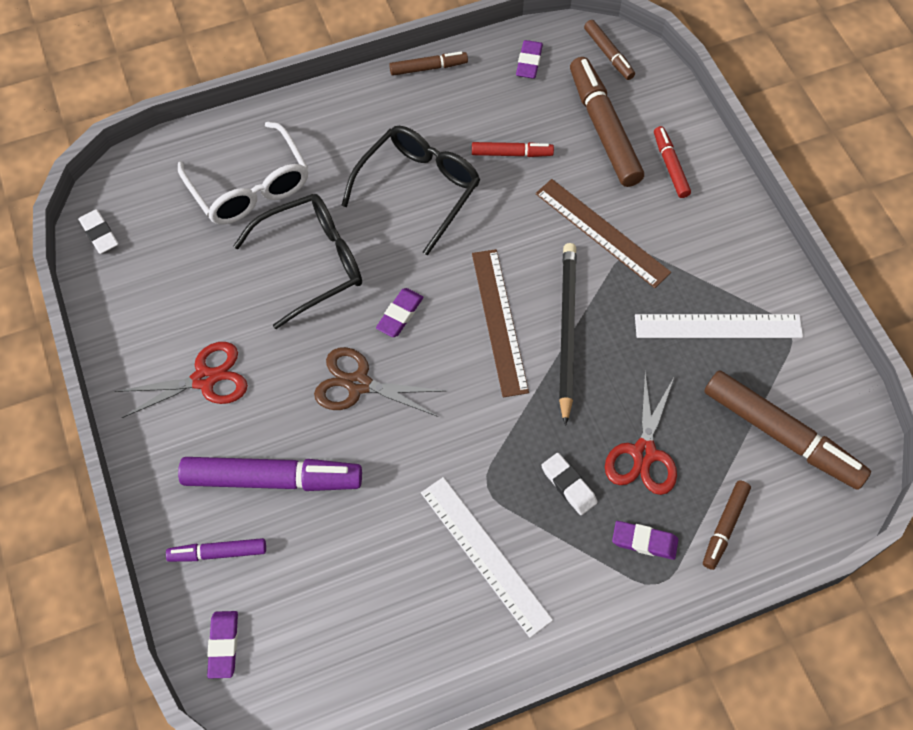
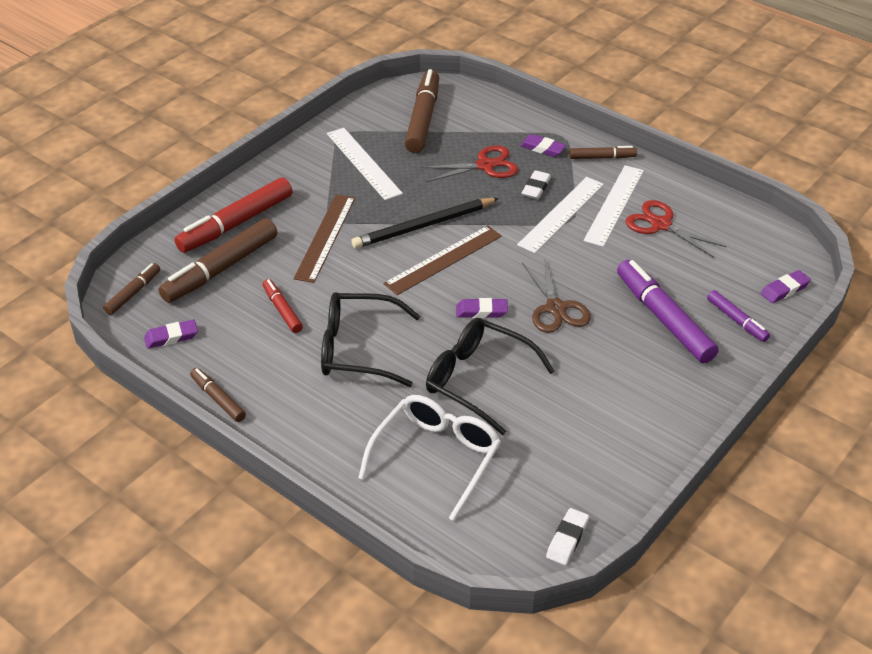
camera: 120 degrees left, 20 degrees down
red scissors [115,342,248,418] -> red scissors moved to [625,200,727,258]
purple eraser [612,521,678,560] -> purple eraser turned 45 degrees counterclockwise [520,134,566,157]
red marker [654,126,691,198] -> red marker [174,177,293,253], size x1.89
brown marker [703,481,751,570] -> brown marker moved to [569,146,637,159]
none -> white ruler [517,177,604,253]

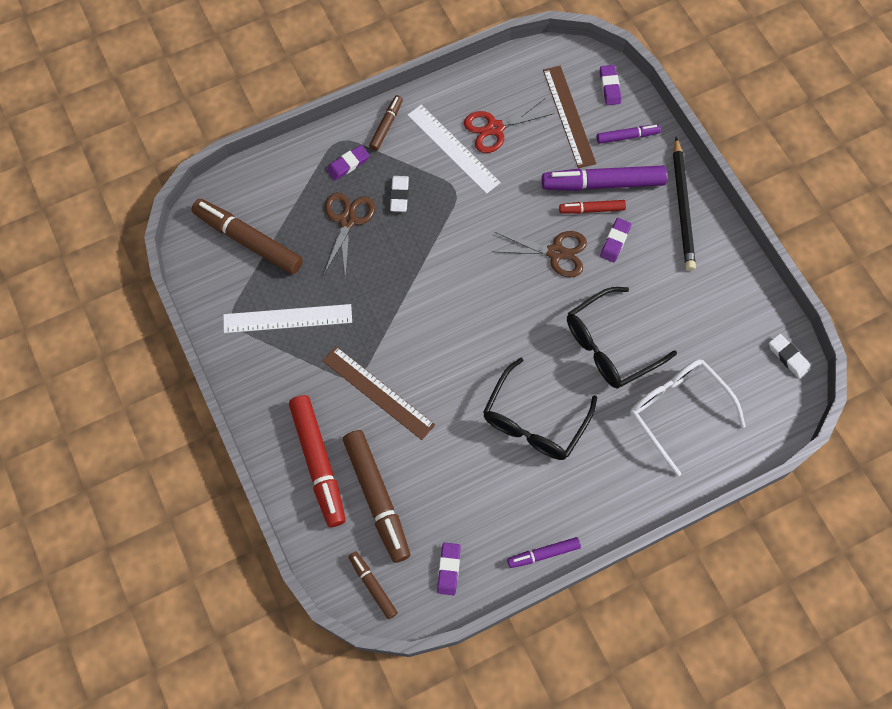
camera: 65 degrees left, 25 degrees up
brown marker [190,368,246,422] -> purple marker [507,537,581,568]
red marker [262,279,303,333] -> red marker moved to [559,200,626,214]
black pencil [352,198,499,249] -> black pencil moved to [673,137,696,271]
brown ruler [383,225,502,295] -> brown ruler moved to [543,66,596,168]
red scissors [420,145,518,182] -> brown scissors [324,192,375,279]
purple eraser [456,298,508,318] -> purple eraser moved to [600,218,632,262]
white ruler [517,177,604,253] -> none
white eraser [522,170,551,199] -> white eraser turned 45 degrees clockwise [390,176,409,212]

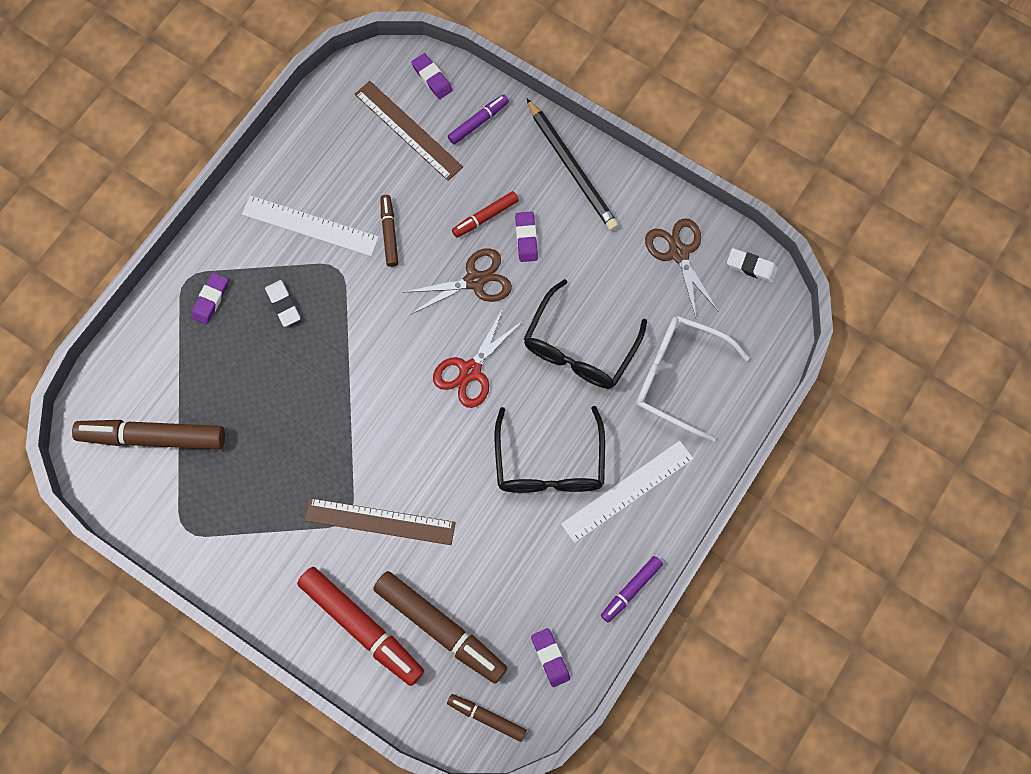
camera: 30 degrees left, 5 degrees up
white ruler [223,304,352,333] -> white ruler moved to [561,441,694,543]
brown scissors [324,192,375,279] -> brown scissors moved to [645,218,719,318]
brown marker [369,95,403,151] -> brown marker moved to [380,195,398,267]
red scissors [464,98,555,153] -> red scissors moved to [433,307,524,408]
purple marker [542,166,667,191] -> none

